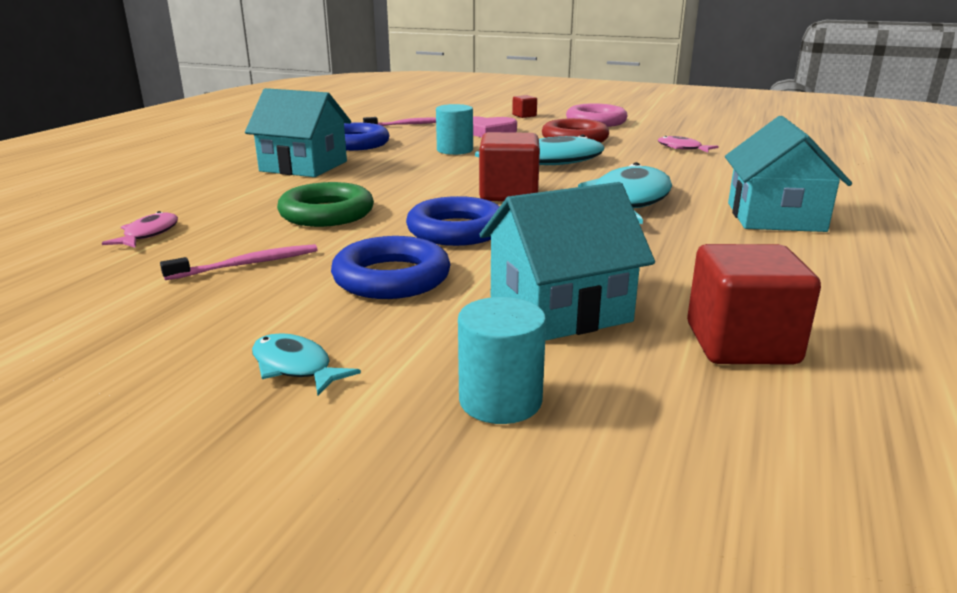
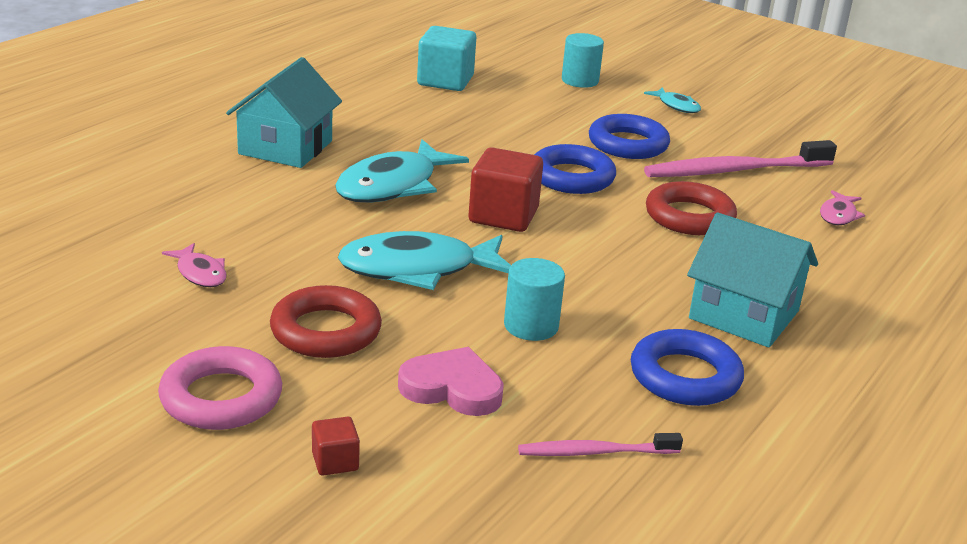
camera: 170 degrees left, 5 degrees up
pink toothbrush [160,244,318,280] -> pink toothbrush [644,140,837,177], size x1.84
green ring [277,182,374,227] -> red ring [646,181,737,235]
turquoise house [480,182,655,341] -> none
red cube [687,244,821,365] -> turquoise cube [417,26,476,91]

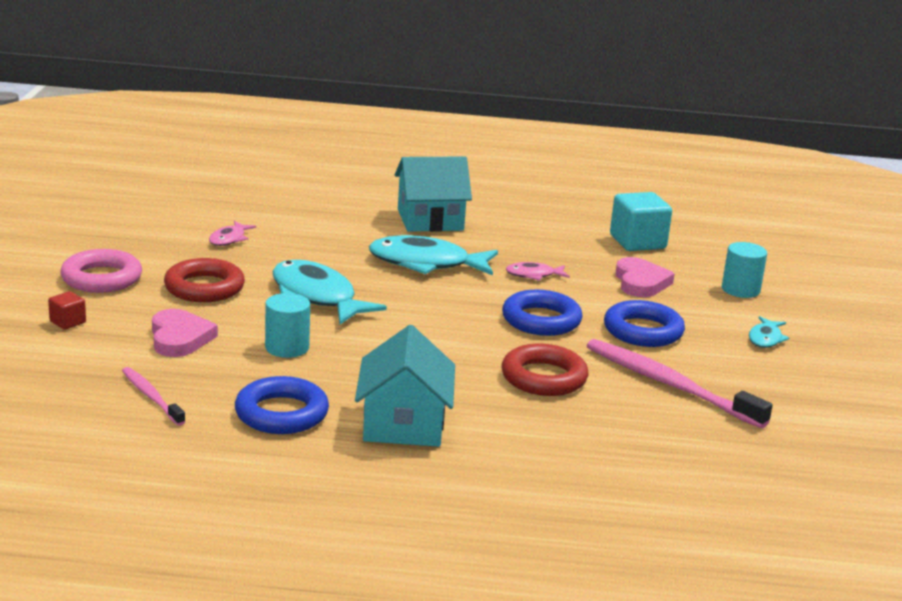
camera: 60 degrees right, 5 degrees down
red cube [469,147,543,232] -> none
pink fish [820,190,865,225] -> pink fish moved to [506,262,570,281]
none -> pink heart [615,257,675,297]

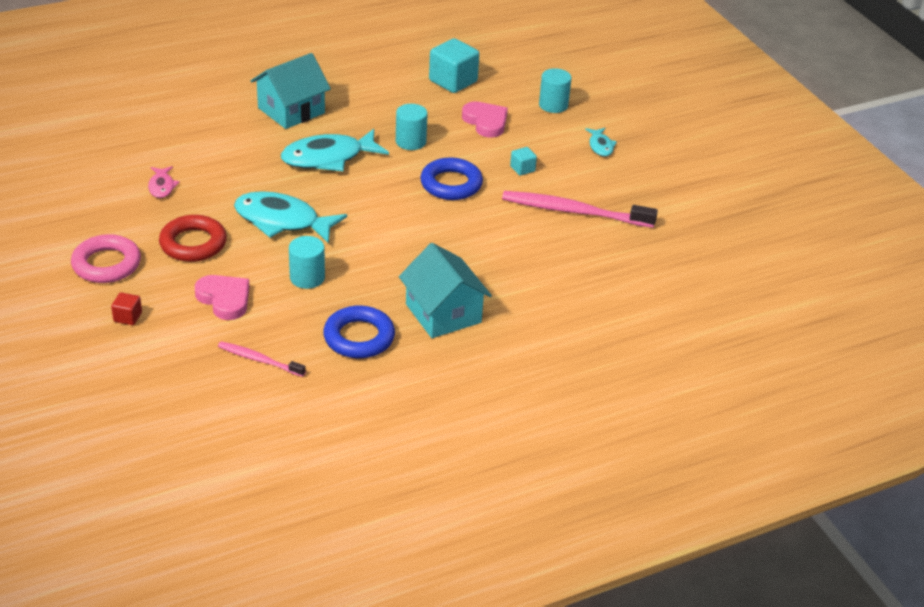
camera: 30 degrees left, 15 degrees up
red ring [501,344,588,396] -> none
pink fish [506,262,570,281] -> turquoise cylinder [396,104,428,150]
blue ring [604,300,685,347] -> turquoise cube [510,147,537,176]

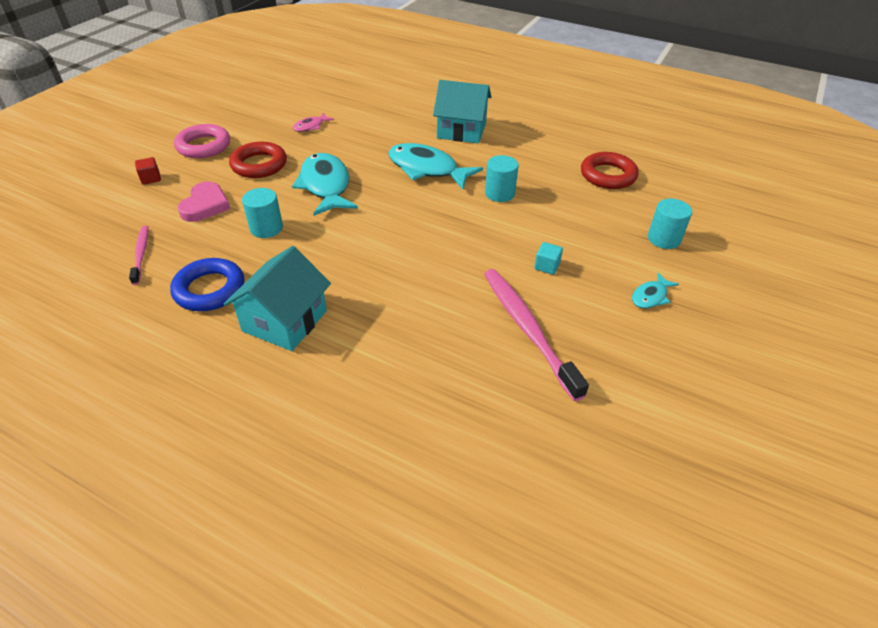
camera: 55 degrees right, 5 degrees up
blue ring [420,157,483,200] -> none
turquoise cube [429,38,479,93] -> red ring [581,152,639,189]
pink heart [462,102,508,138] -> none

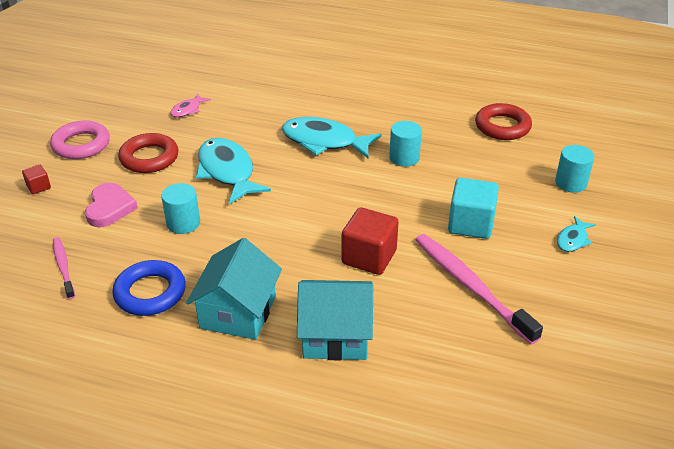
camera: 10 degrees left, 5 degrees down
turquoise house [433,80,491,143] -> turquoise house moved to [297,280,373,361]
turquoise cube [534,242,563,275] -> turquoise cube [448,178,499,239], size x2.03
none -> red cube [341,207,399,275]

